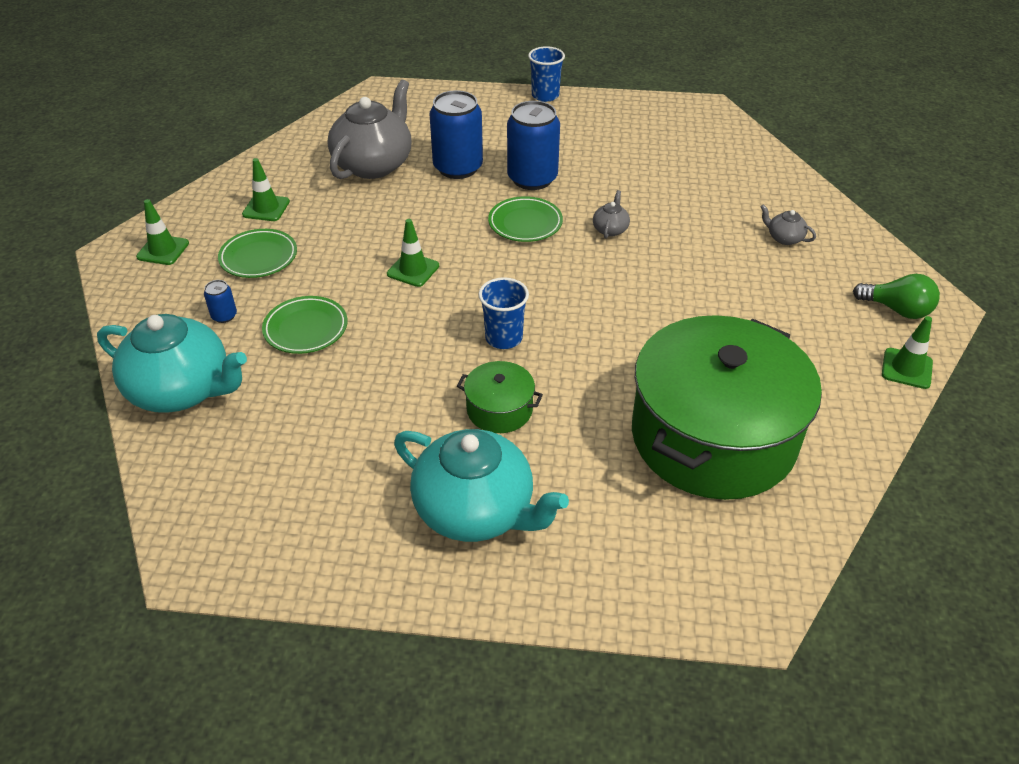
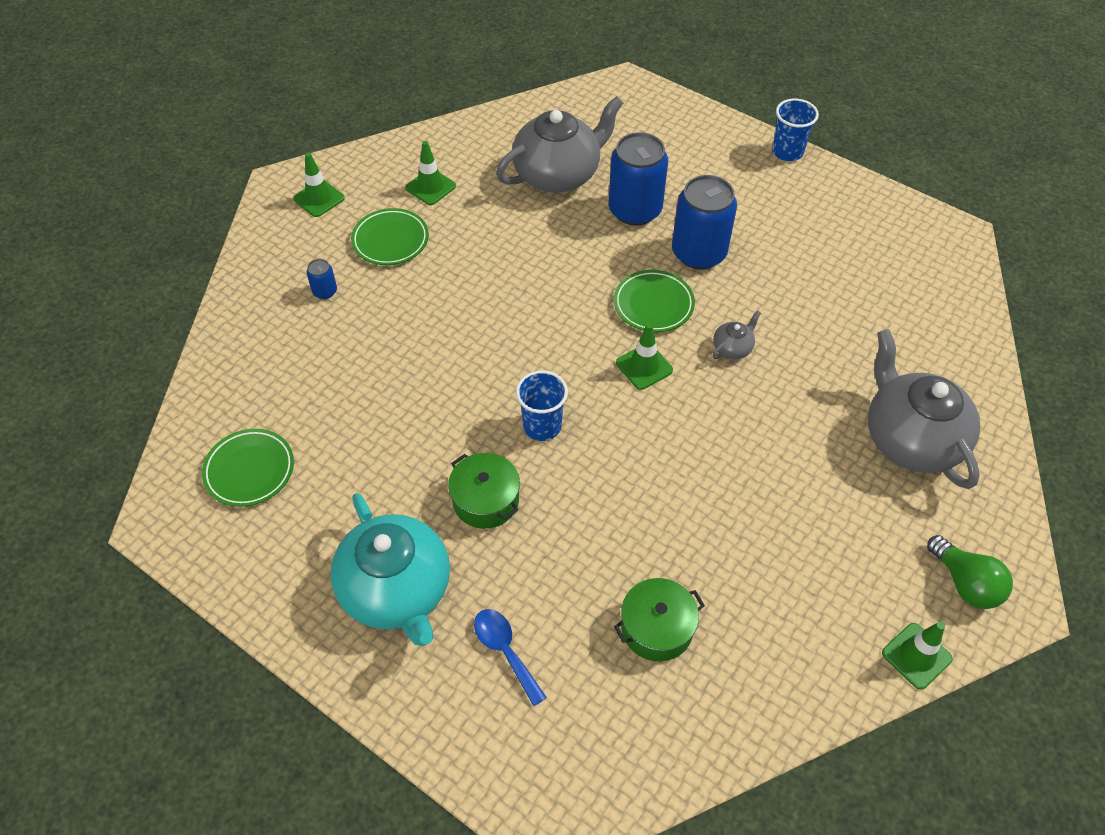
camera: 30 degrees right, 10 degrees up
turquoise teapot [97,314,247,413] -> none
green plate [262,296,347,354] -> green plate moved to [202,429,294,507]
green traffic cone [387,219,439,287] -> green traffic cone moved to [616,323,673,390]
green pot [632,315,822,500] -> green pot [614,578,705,662], size x0.41
grey teapot [761,204,816,245] -> grey teapot [868,329,980,489], size x2.41
none -> blue spoon [474,609,547,706]

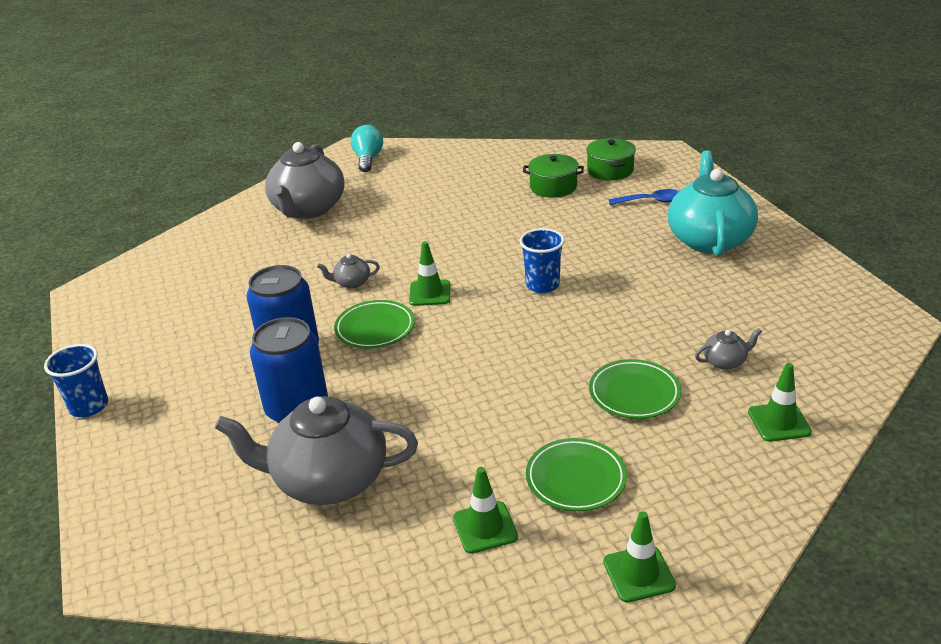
camera: 145 degrees left, 20 degrees down
green plate [202,429,294,507] -> green plate moved to [589,359,681,419]
blue can [307,259,337,299] -> none
green pot [448,453,520,529] -> green pot moved to [586,138,636,180]
blue spoon [474,609,547,706] -> blue spoon turned 90 degrees counterclockwise [609,189,679,205]
green traffic cone [882,622,953,690] -> green traffic cone moved to [748,363,812,442]
green light bulb [927,535,1013,609] -> turquoise light bulb [351,125,383,172]
none -> grey teapot [695,328,762,370]

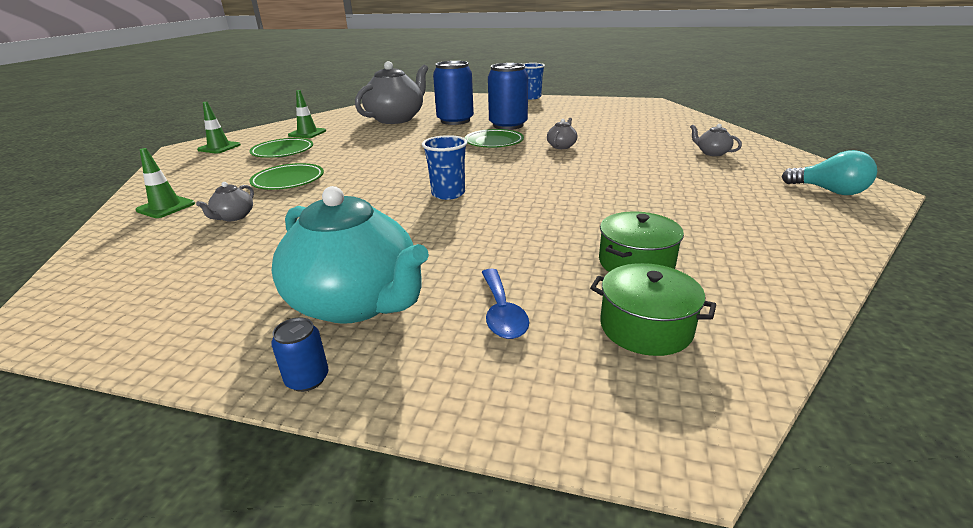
camera: 125 degrees right, 5 degrees down
grey teapot [265,142,344,219] -> grey teapot [690,124,742,156], size x0.42
green traffic cone [409,241,450,306] -> none
blue spoon [609,189,679,205] -> blue spoon turned 45 degrees counterclockwise [482,269,529,339]
none -> blue can [271,318,329,392]

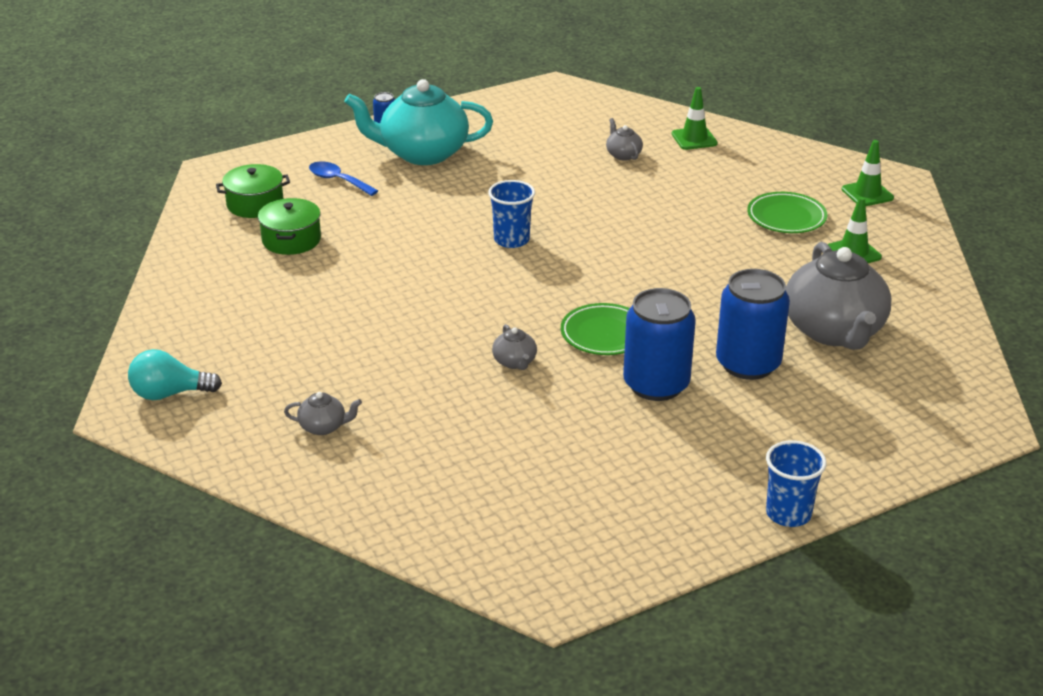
camera: 135 degrees right, 5 degrees up
green plate [249,163,324,190] -> none

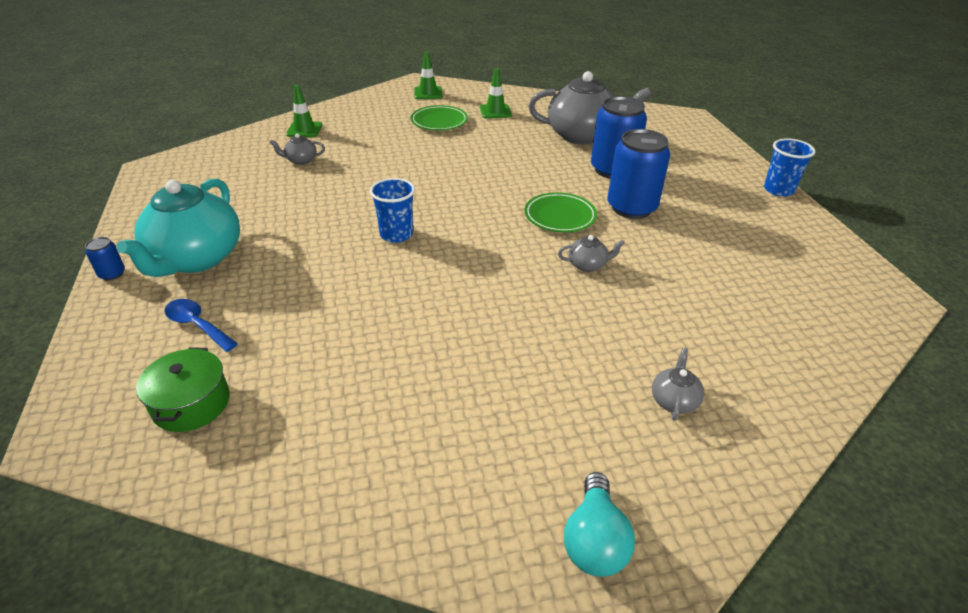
camera: 75 degrees left, 5 degrees up
green pot [258,198,321,255] -> none
blue spoon [309,161,378,196] -> blue spoon turned 75 degrees clockwise [165,299,238,352]

